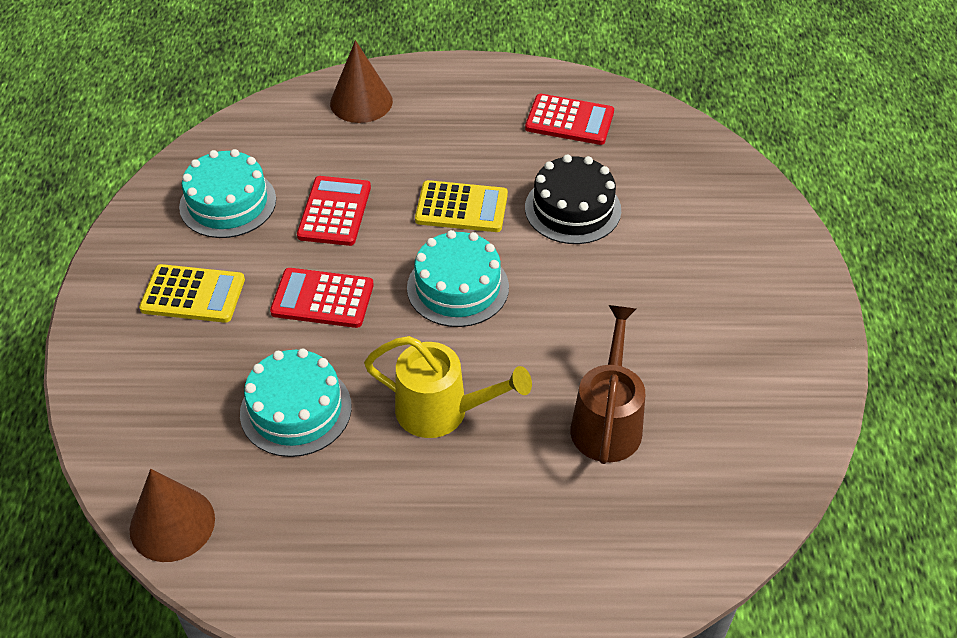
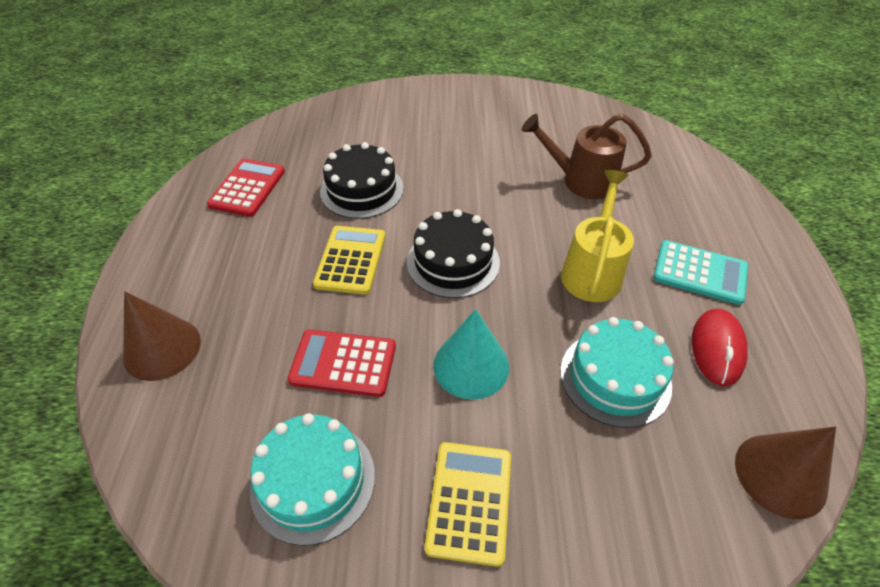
camera: 90 degrees left, 0 degrees up
red calculator [270,268,374,328] -> turquoise cone [433,309,509,400]
turquoise cake [407,230,509,327] -> black cake [407,209,500,298]
none -> turquoise calculator [653,240,748,305]
none -> red mouse [692,309,748,386]

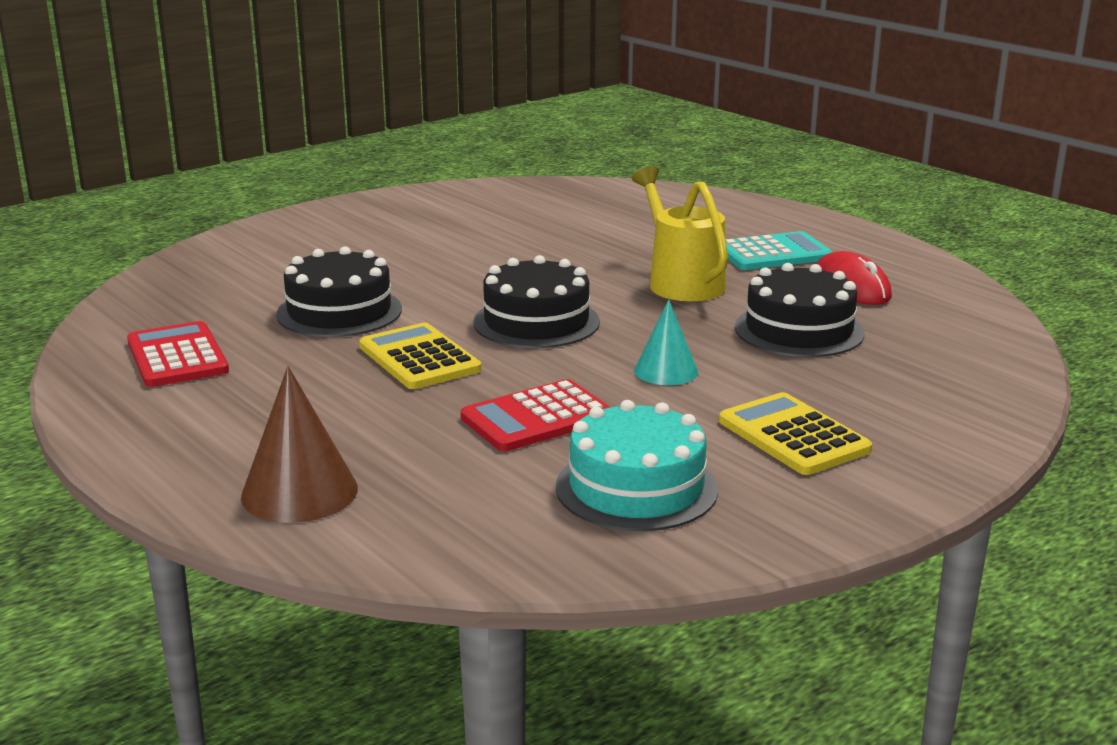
camera: 40 degrees left, 25 degrees down
turquoise cone [433,309,509,400] -> turquoise cone [634,300,698,385], size x0.66
brown watering can [522,114,652,199] -> none
turquoise cake [561,317,674,428] -> black cake [735,263,865,357]
brown cone [735,427,836,519] -> none

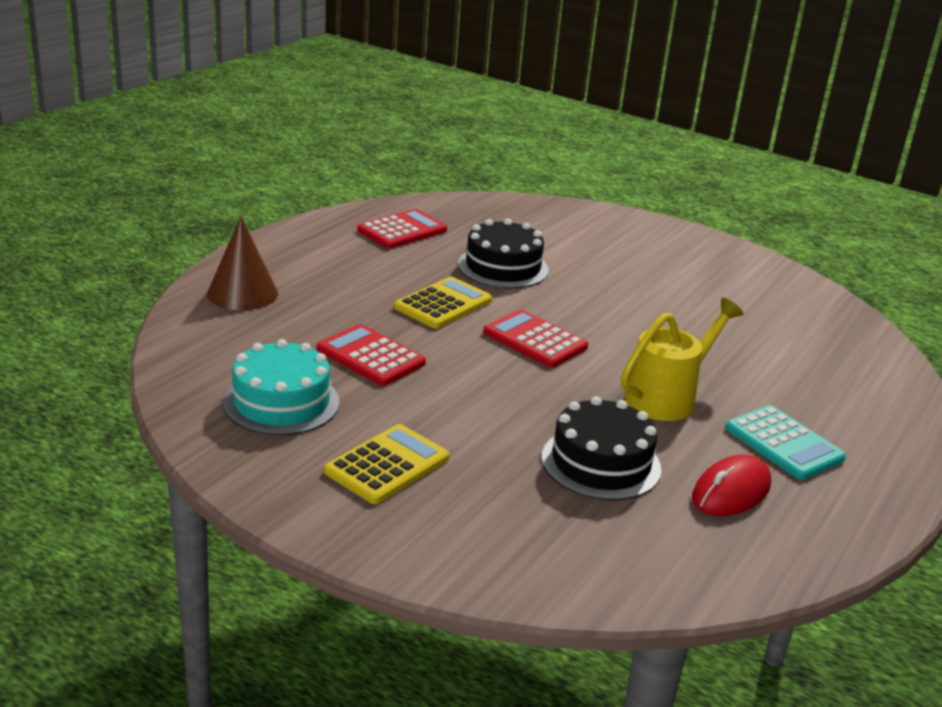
camera: 70 degrees right, 5 degrees up
black cake [473,255,600,348] -> red calculator [483,309,588,368]
turquoise cone [634,300,698,385] -> none

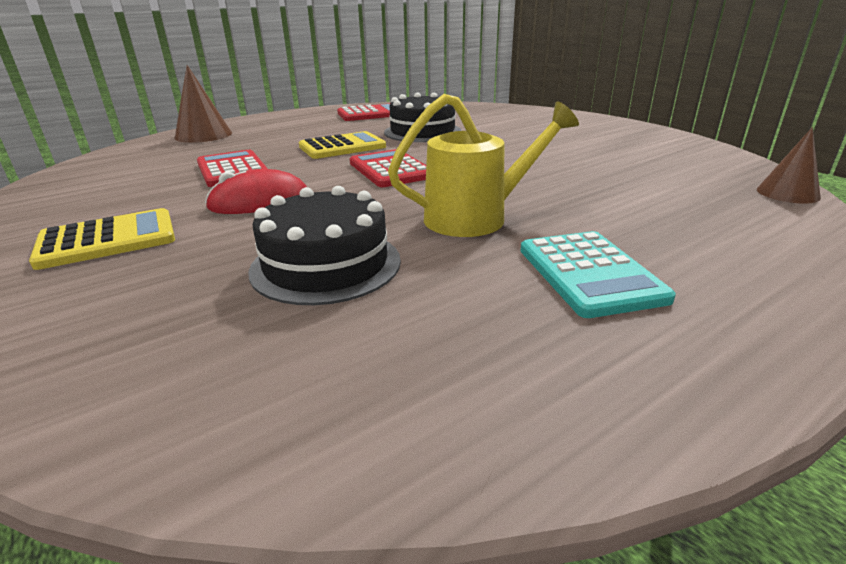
camera: 25 degrees right, 0 degrees up
turquoise cake [223,339,339,435] -> none
red mouse [692,455,771,516] -> red mouse moved to [205,169,307,214]
none -> brown cone [757,127,821,204]

